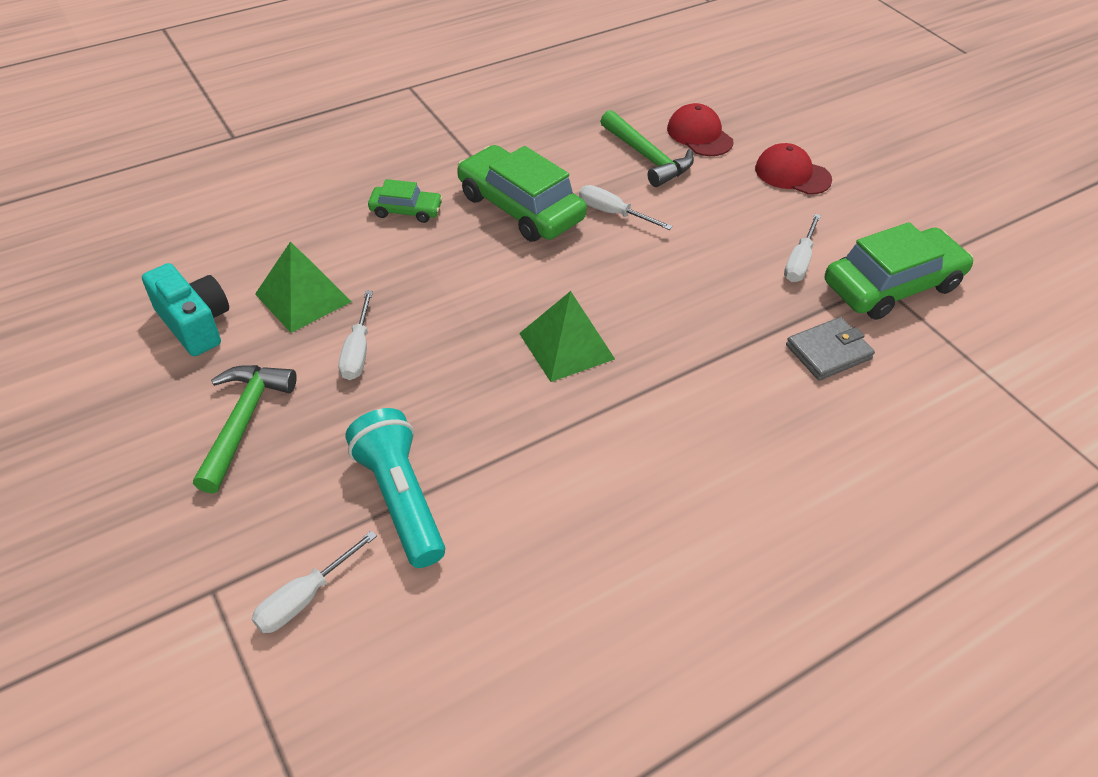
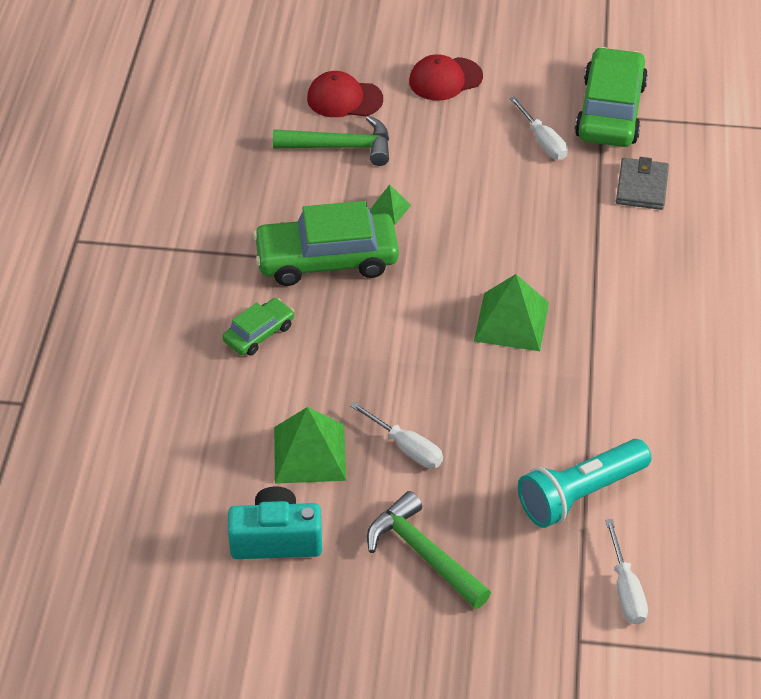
camera: 50 degrees left, 0 degrees up
turquoise flashlight [345,408,445,568] -> turquoise flashlight turned 45 degrees counterclockwise [518,439,651,528]
white screwdriver [579,185,672,230] -> green pyramid [370,184,411,225]

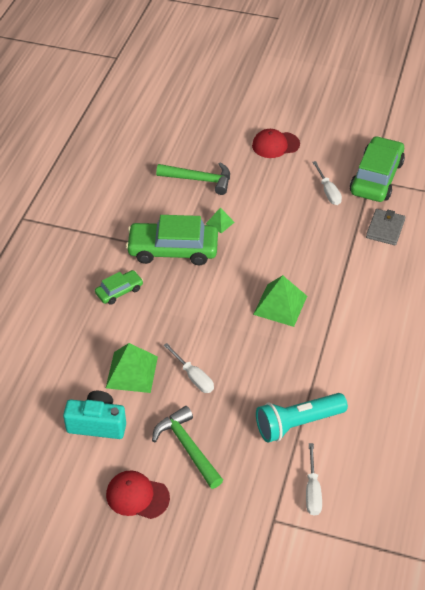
camera: 10 degrees right, 0 degrees up
red cap [307,71,383,117] -> red cap moved to [106,471,170,519]

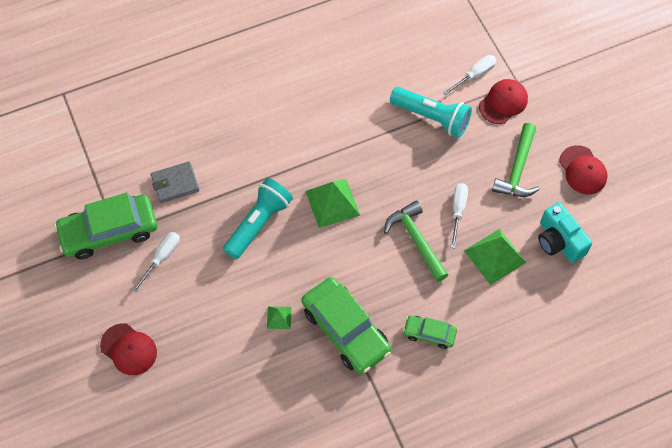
camera: 130 degrees left, 15 degrees up
green hammer [156,162,230,195] -> green hammer moved to [384,200,449,282]
none -> turquoise flashlight [223,178,293,259]
none -> red cap [479,79,528,124]

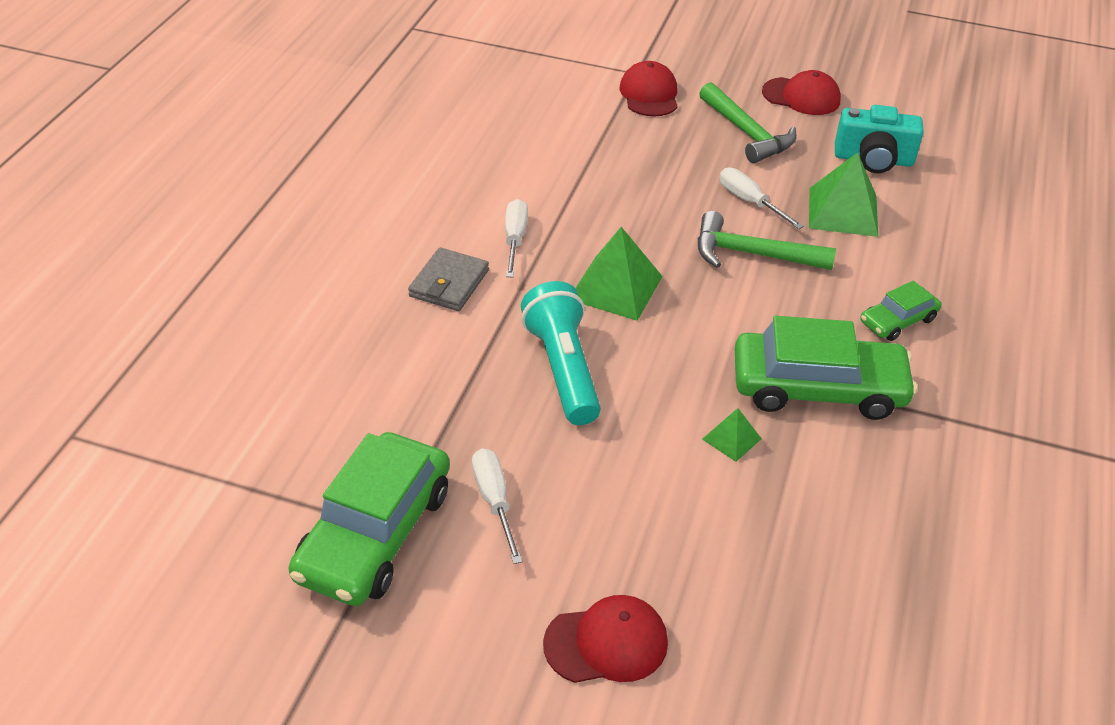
camera: 50 degrees left, 20 degrees down
grey wallet [151,161,200,203] -> grey wallet moved to [408,247,489,311]
turquoise flashlight [390,87,472,137] -> none
white screwdriver [443,55,497,95] -> white screwdriver moved to [505,199,528,278]

